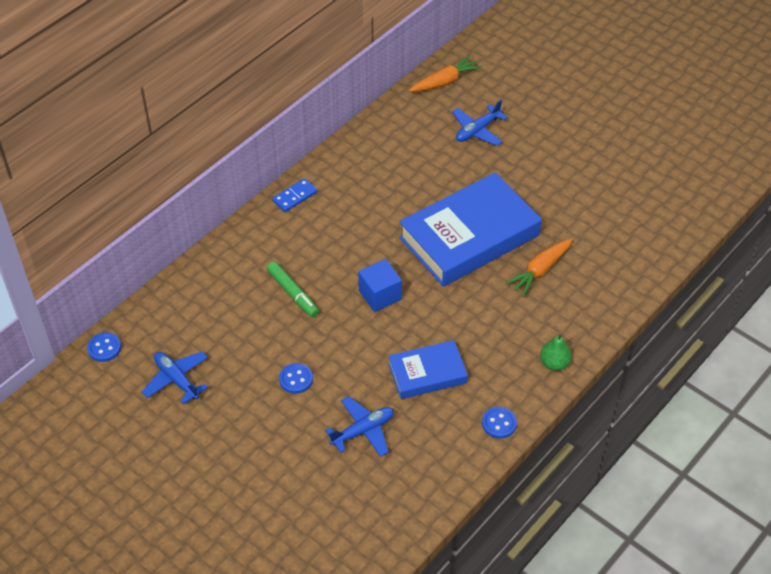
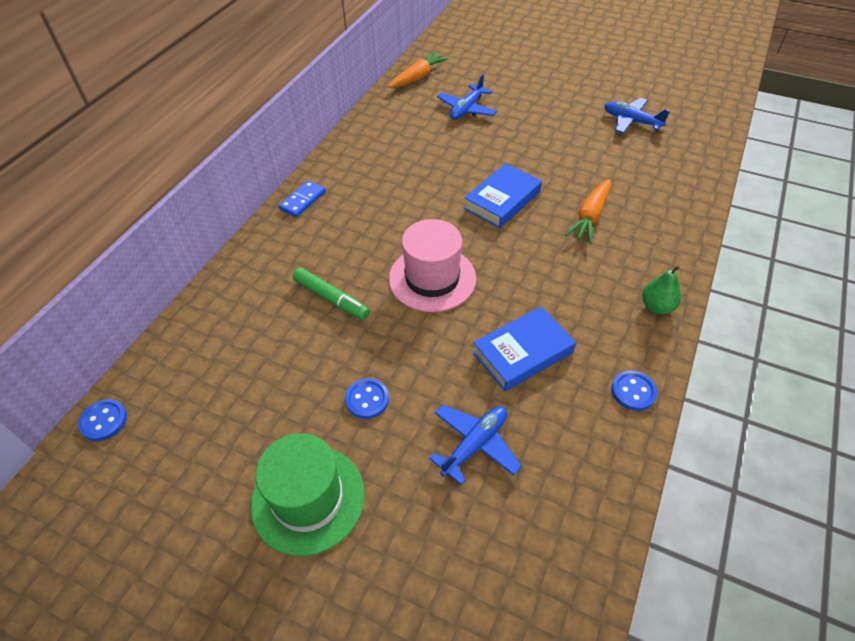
camera: 15 degrees left, 0 degrees up
blue plane [142,351,208,404] -> blue plane moved to [604,98,670,134]
blue cube [358,259,402,312] -> pink hat [389,219,476,312]
blue book [399,172,542,287] -> blue book [464,163,542,228], size x0.54
none -> green hat [251,433,365,556]

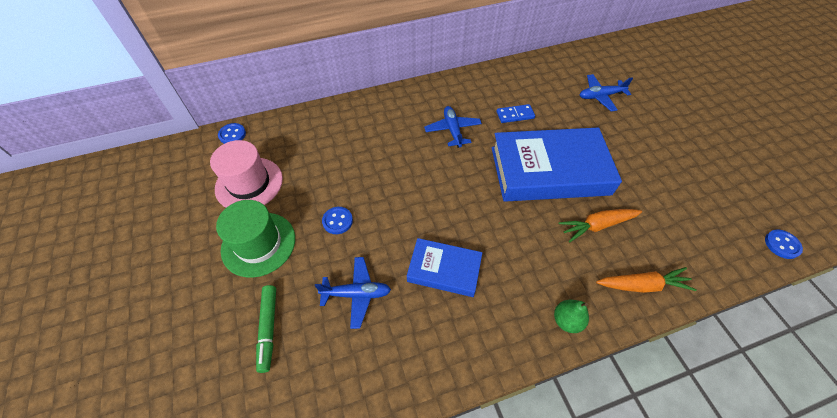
camera: 45 degrees right, 5 degrees up
blue domino [279,180,326,217] -> blue domino moved to [497,104,535,123]
green marker [293,268,370,320] -> green marker moved to [256,285,276,373]
orange carrot [388,51,450,88] -> orange carrot moved to [596,267,697,293]
pink hat [389,219,476,312] -> pink hat moved to [210,140,283,208]
blue book [464,163,542,228] -> blue book [492,127,622,202], size x1.87
blue plane [604,98,670,134] -> blue plane moved to [424,106,482,148]
blue button [611,371,657,411] -> blue button moved to [765,229,803,259]

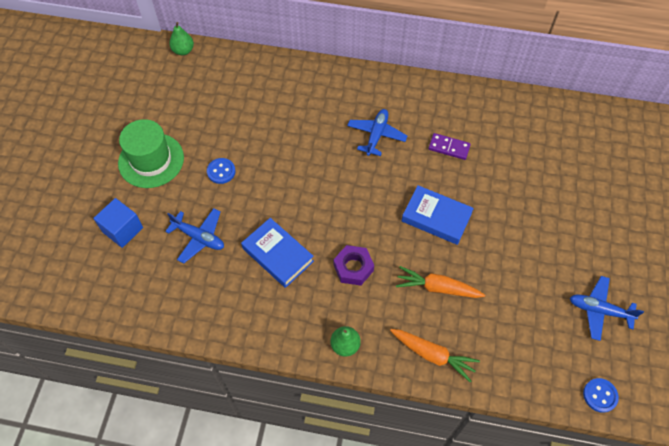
camera: 30 degrees right, 5 degrees up
pink hat [210,140,283,208] -> none
blue button [218,123,246,144] -> green pear [169,22,194,55]
green marker [256,285,276,373] -> blue cube [93,198,143,248]
blue book [492,127,622,202] -> blue book [402,185,474,245], size x0.54
blue domino [497,104,535,123] -> purple domino [429,133,471,160]
blue plane [580,74,633,112] -> blue plane moved to [570,276,644,341]
none -> purple nut [334,245,374,286]

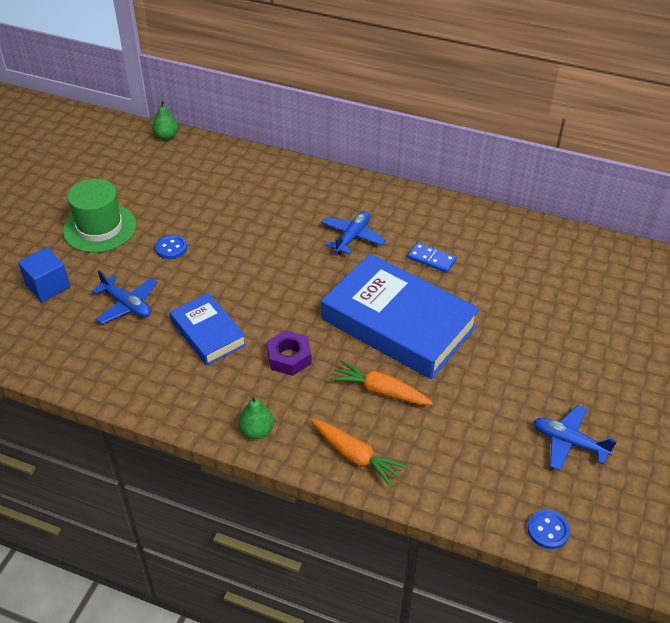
camera: 10 degrees right, 15 degrees down
blue book [402,185,474,245] -> blue book [321,254,480,379], size x1.87
purple domino [429,133,471,160] -> blue domino [408,242,457,273]

